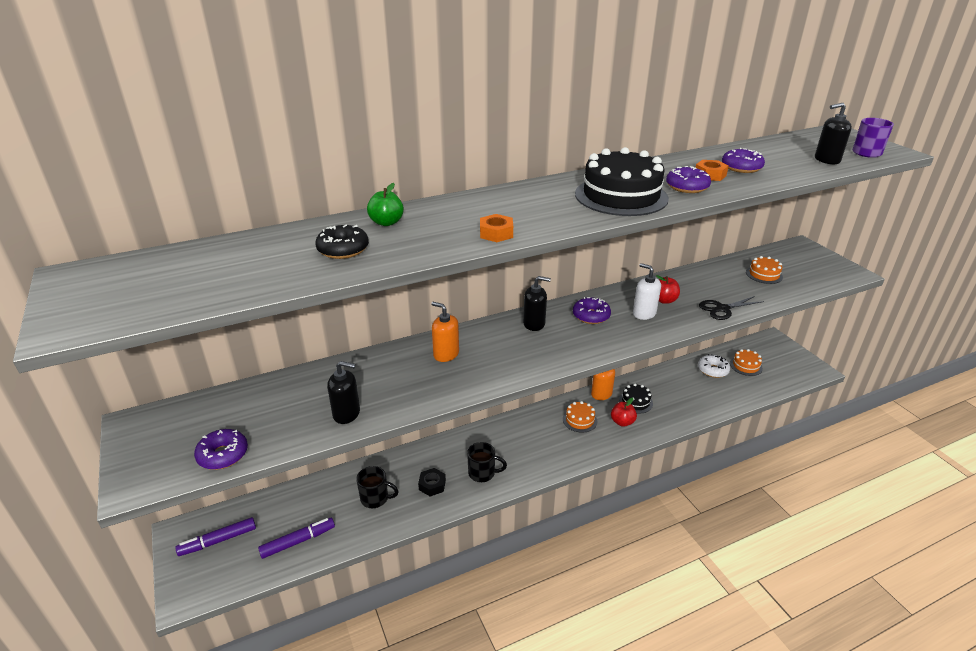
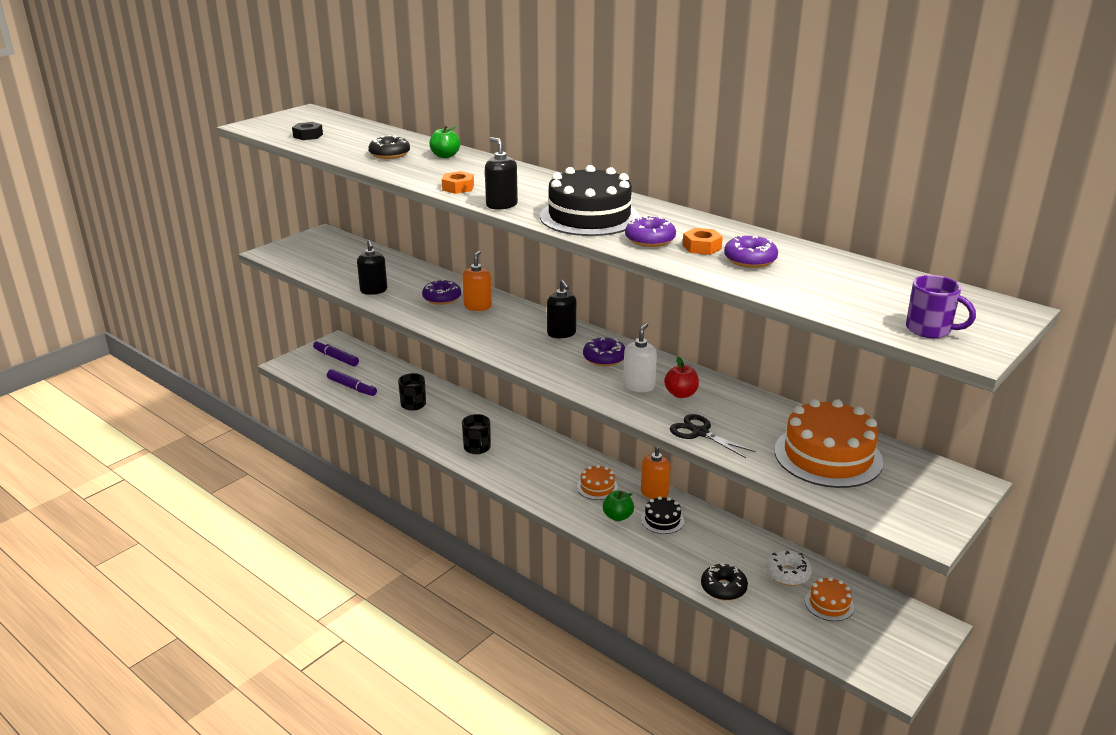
camera: 65 degrees right, 5 degrees down
purple donut [194,429,248,470] -> purple donut moved to [422,279,461,305]
black nut [418,468,446,497] -> black nut moved to [292,122,323,140]
red apple [611,398,637,427] -> green apple [603,491,634,521]
orange cake [746,256,783,284] -> orange cake [774,399,883,488], size x2.03
black soap dispenser [815,103,852,164] -> black soap dispenser moved to [485,137,518,210]
none -> black donut [701,563,748,601]

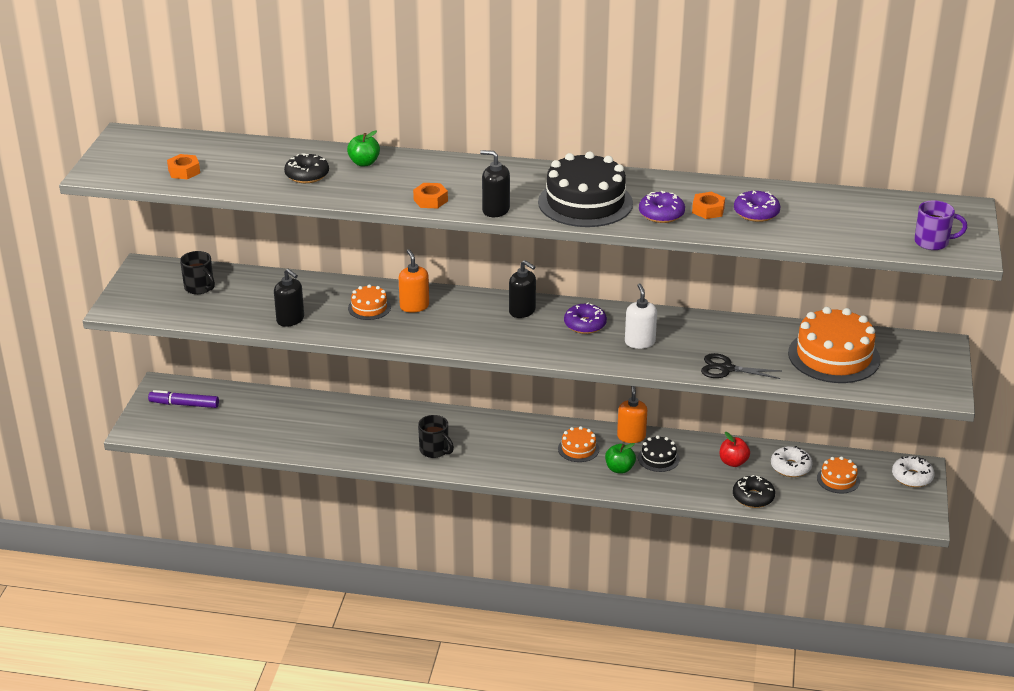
camera: 30 degrees left, 5 degrees up
black nut [292,122,323,140] -> orange nut [167,154,200,179]
purple marker [327,369,377,396] -> none
black mug [398,373,426,411] -> black mug moved to [180,251,215,294]
purple donut [422,279,461,305] -> orange cake [348,284,391,320]
red apple [664,356,699,398] -> red apple moved to [720,432,750,467]
none -> white donut [892,456,935,487]

